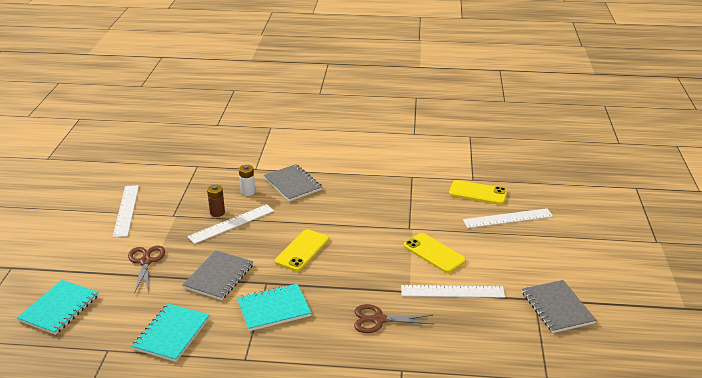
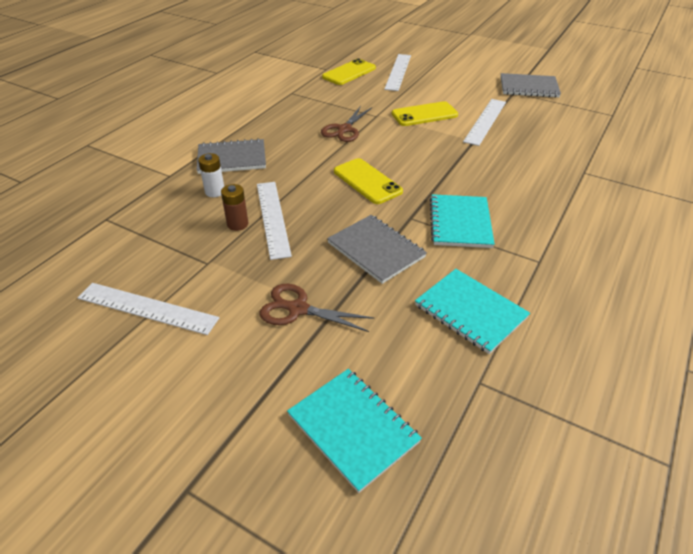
camera: 65 degrees left, 10 degrees up
brown scissors [354,304,434,333] -> brown scissors moved to [321,106,372,142]

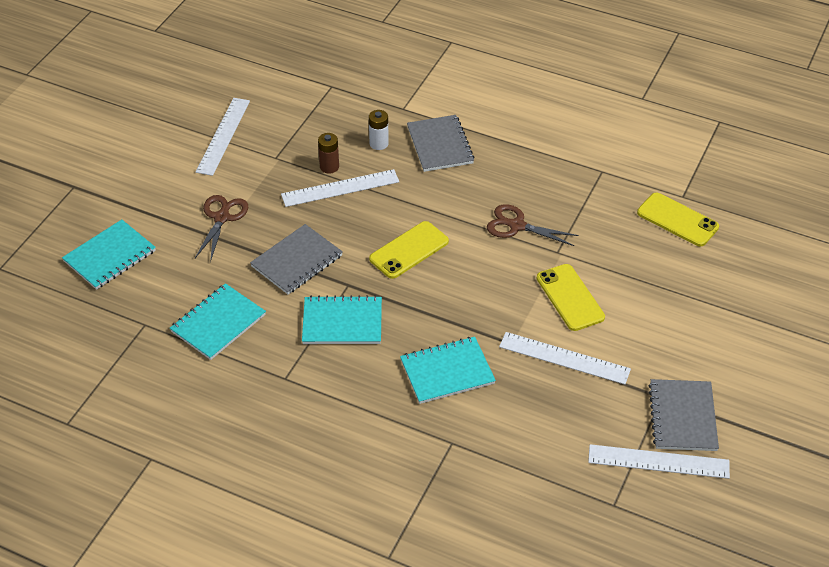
camera: 85 degrees right, 5 degrees up
white ruler [384,54,411,91] -> white ruler moved to [588,444,730,479]
none -> turquoise notebook [400,337,496,404]

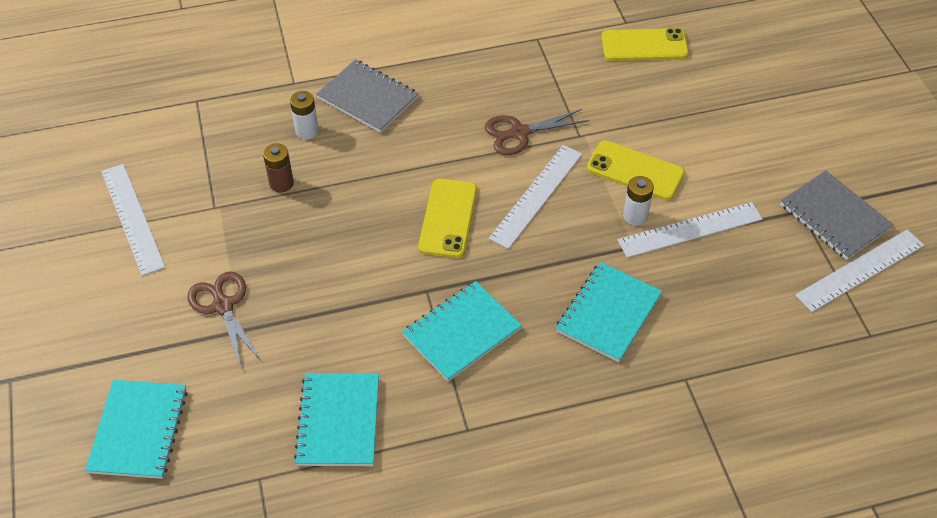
camera: 40 degrees left, 5 degrees up
grey notebook [250,224,343,294] -> none
white ruler [281,169,399,207] -> white ruler moved to [489,145,582,249]
none -> white battery [623,176,654,226]

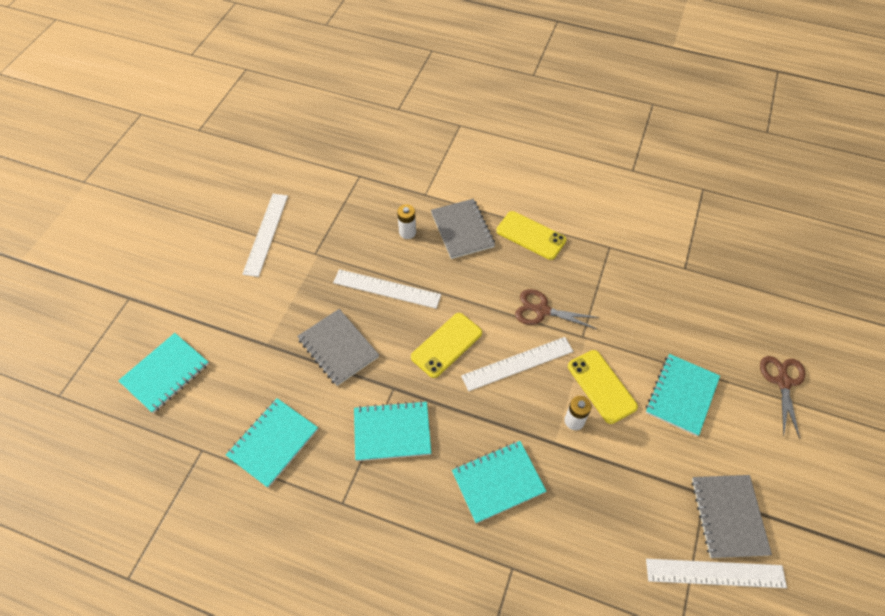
camera: 35 degrees right, 5 degrees up
brown scissors [187,272,262,367] -> brown scissors moved to [760,356,805,439]
brown battery [263,143,294,193] -> none
yellow phone [602,28,689,61] -> yellow phone moved to [496,211,566,260]
white ruler [618,202,763,258] -> white ruler moved to [333,269,441,309]
none -> grey notebook [297,309,379,386]
none -> turquoise notebook [646,354,720,436]

